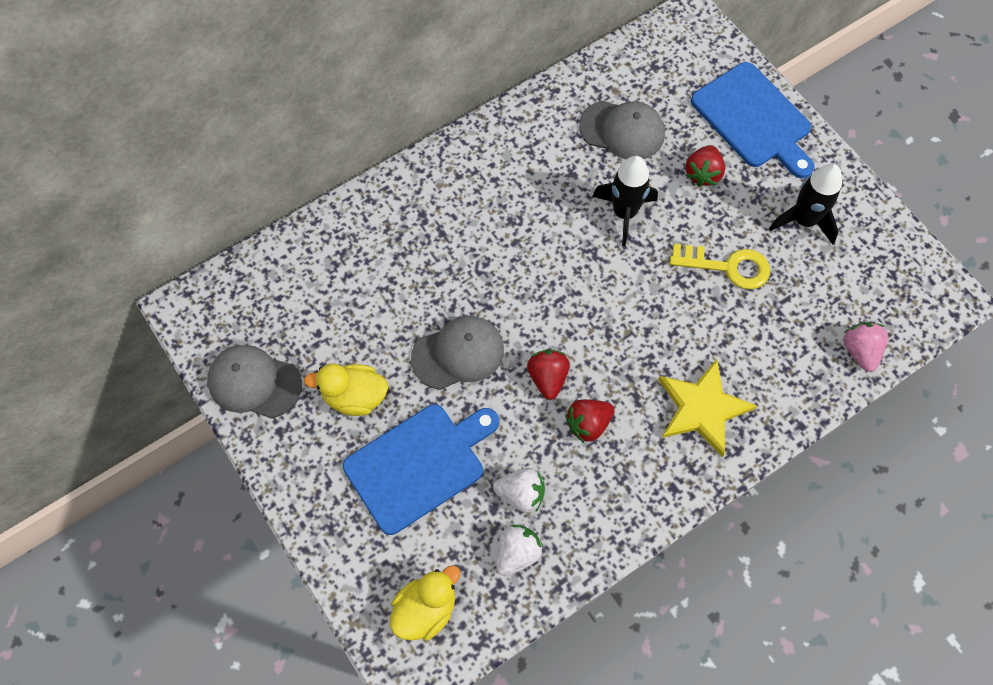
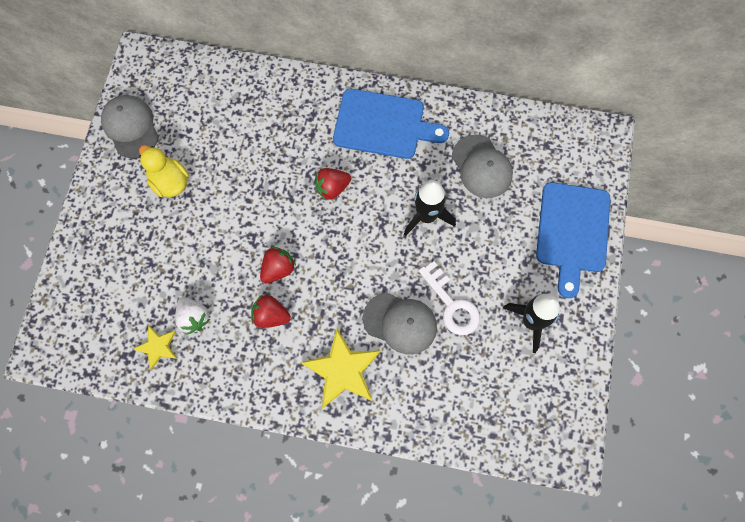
camera: 45 degrees right, 5 degrees up
blue cutting board [343,404,499,535] -> blue cutting board moved to [333,89,449,159]
yellow duck [390,565,460,641] -> none
grey cap [411,316,504,390] -> grey cap moved to [363,292,437,354]
white strawberry [496,525,543,576] -> yellow star [133,325,178,370]
yellow key [670,244,770,289] -> white key [419,261,480,335]
red strawberry [686,145,725,187] -> red strawberry moved to [314,168,351,200]
pink strawberry [843,322,888,372] -> none

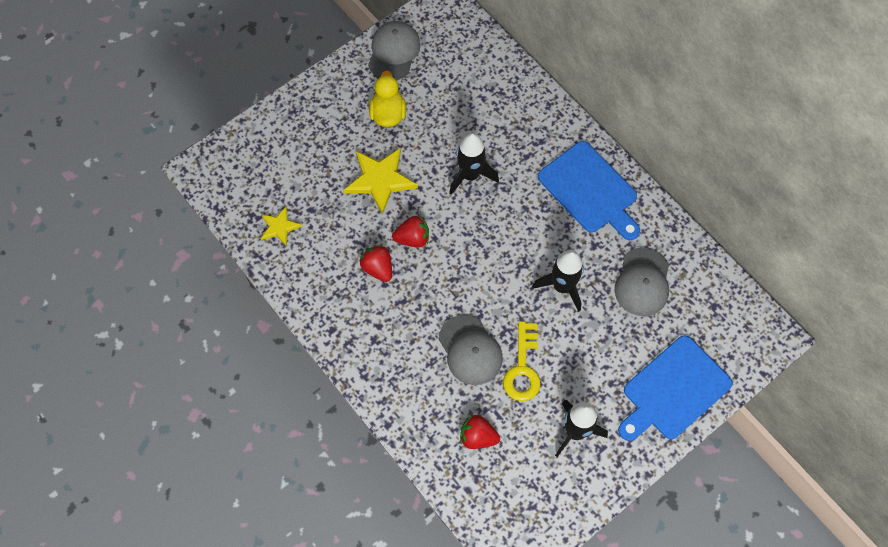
camera: 40 degrees right, 5 degrees down
white strawberry [175,297,210,335] -> none
yellow star [301,329,381,408] -> yellow star moved to [344,148,418,215]
red strawberry [314,168,351,200] -> red strawberry moved to [460,415,500,449]
white key [419,261,480,335] -> yellow key [503,321,540,401]
none -> black rocket [449,133,499,195]

